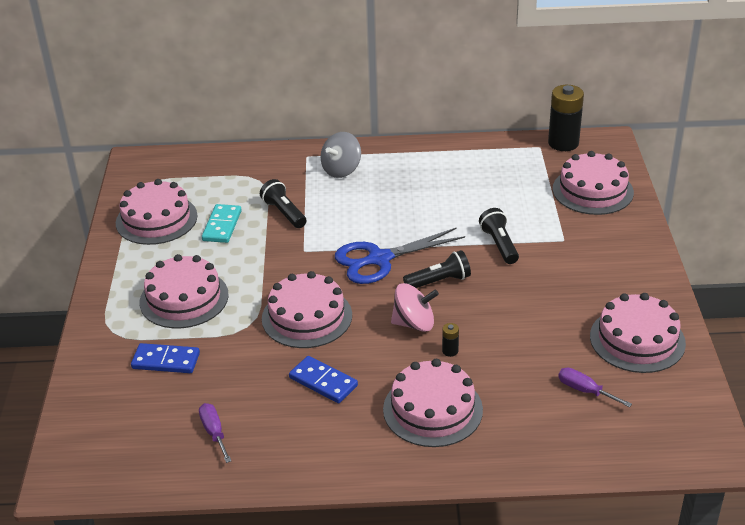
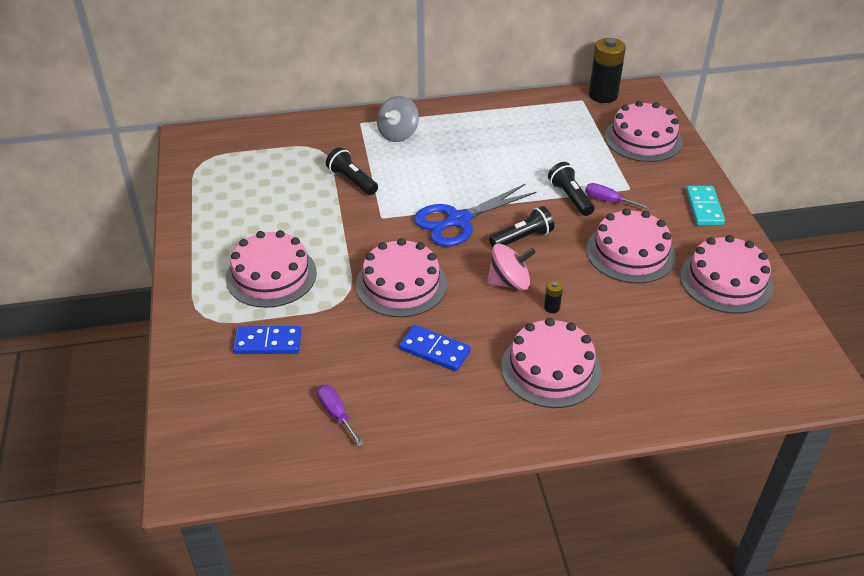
camera: 10 degrees left, 5 degrees up
pink cake [116,179,197,245] -> pink cake moved to [586,208,676,283]
turquoise domino [202,204,242,243] -> turquoise domino moved to [686,186,725,225]
purple screwdriver [558,368,632,407] -> purple screwdriver moved to [585,183,650,209]

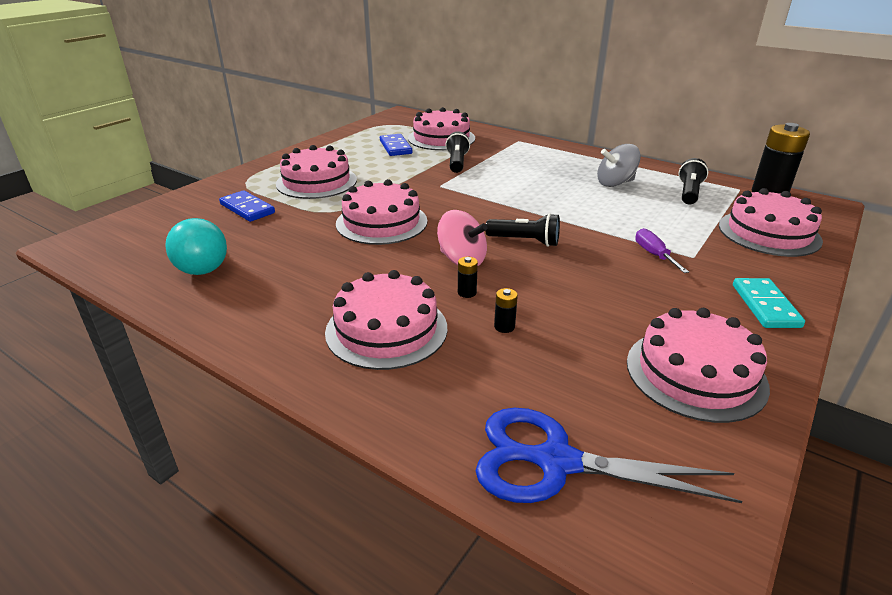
camera: 45 degrees right, 10 degrees down
purple screwdriver [317,385,364,446] -> turquoise light bulb [165,218,227,275]
grey spinning top [377,96,419,142] -> grey spinning top moved to [597,144,641,187]
blue domino [399,325,471,371] -> blue domino moved to [380,134,412,156]
blue scissors [414,184,537,247] -> blue scissors moved to [476,408,742,503]
black flashlight [548,162,595,216] -> black flashlight moved to [679,158,708,205]
pink cake [586,208,676,283] -> pink cake moved to [408,107,475,150]
turquoise domino [686,186,725,225] -> turquoise domino turned 45 degrees counterclockwise [733,278,805,328]
none -> black battery [494,288,518,333]

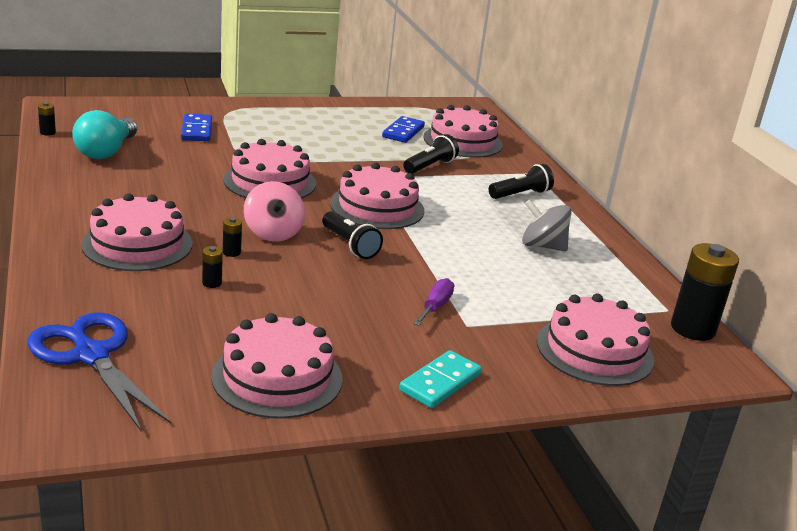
camera: 35 degrees right, 5 degrees down
pink cake [276,145,357,199] -> pink cake moved to [330,163,424,229]
black flashlight [679,158,708,205] -> black flashlight moved to [489,164,554,199]
none -> black battery [38,102,56,136]

